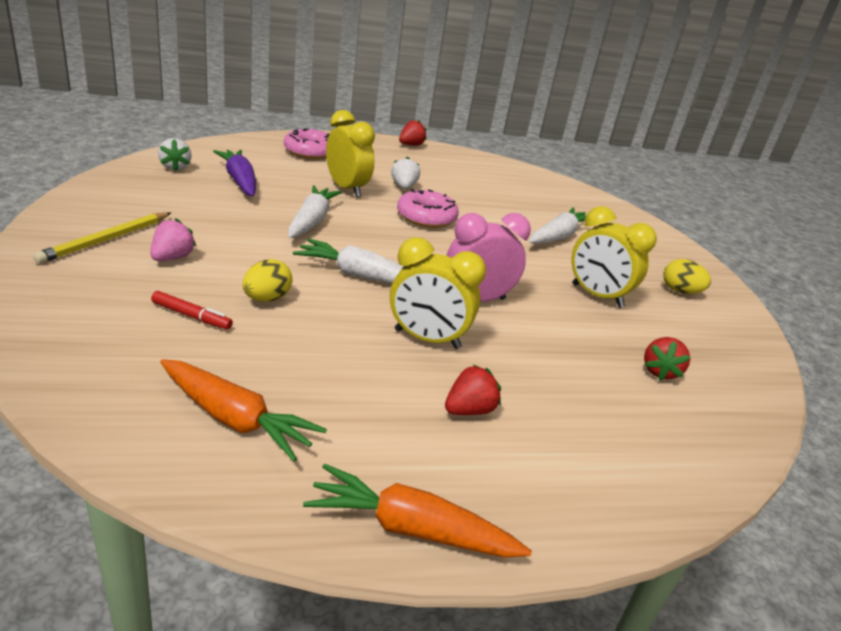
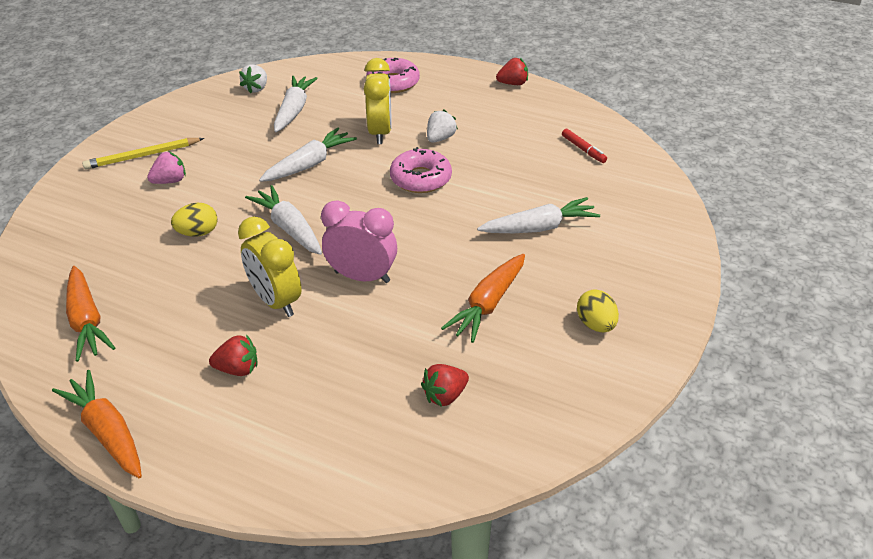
camera: 40 degrees right, 10 degrees up
red marker [151,291,233,330] -> red marker moved to [562,129,607,163]
purple carrot [213,150,256,197] -> white carrot [274,76,318,132]
yellow clock [571,206,657,308] -> orange carrot [441,254,525,343]

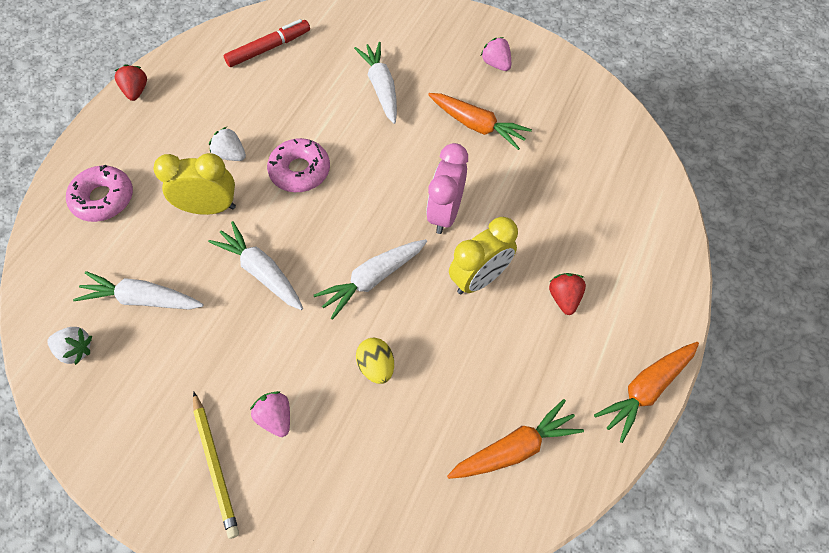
camera: 90 degrees left, 20 degrees up
red strawberry [421,364,469,407] -> none
red marker [562,129,607,163] -> red marker [224,19,310,67], size x1.62
yellow egg [577,289,619,332] -> pink strawberry [481,37,511,71]

